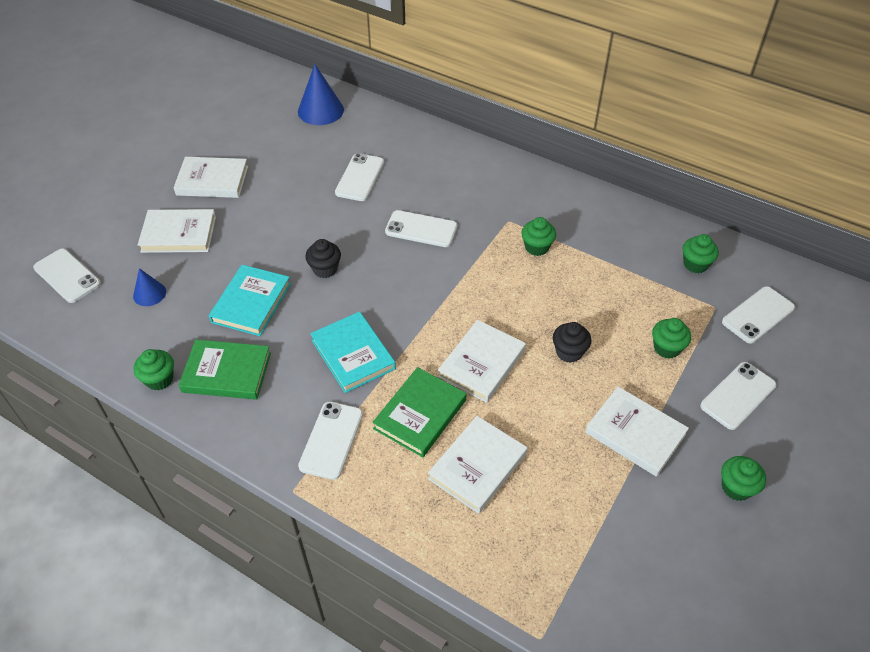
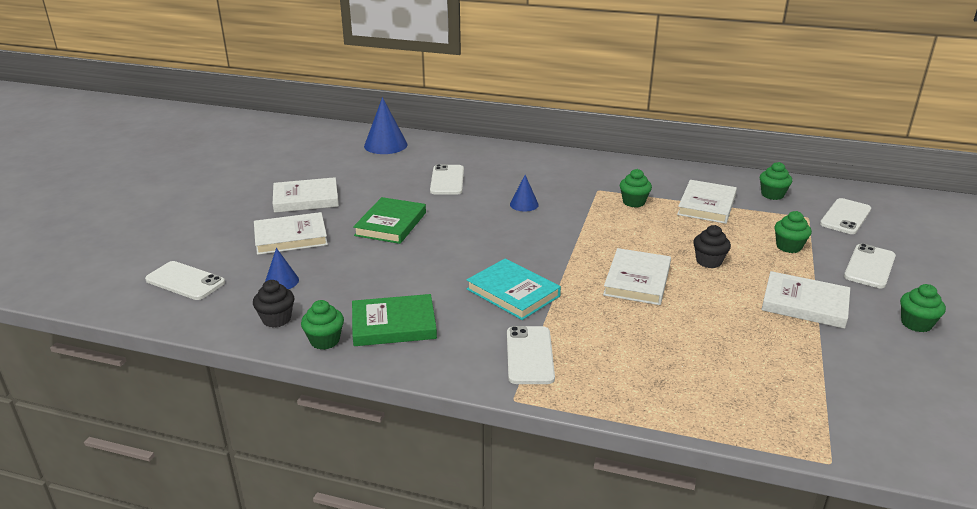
camera: 15 degrees left, 20 degrees down
turquoise book [209,265,291,336] -> none
black cupcake [305,239,341,278] -> black cupcake moved to [253,280,294,328]
green book [372,367,466,457] -> green book moved to [353,197,426,244]
white phone [385,210,457,247] -> blue cone [510,175,539,211]
white book [428,416,527,514] -> white book moved to [677,180,737,224]

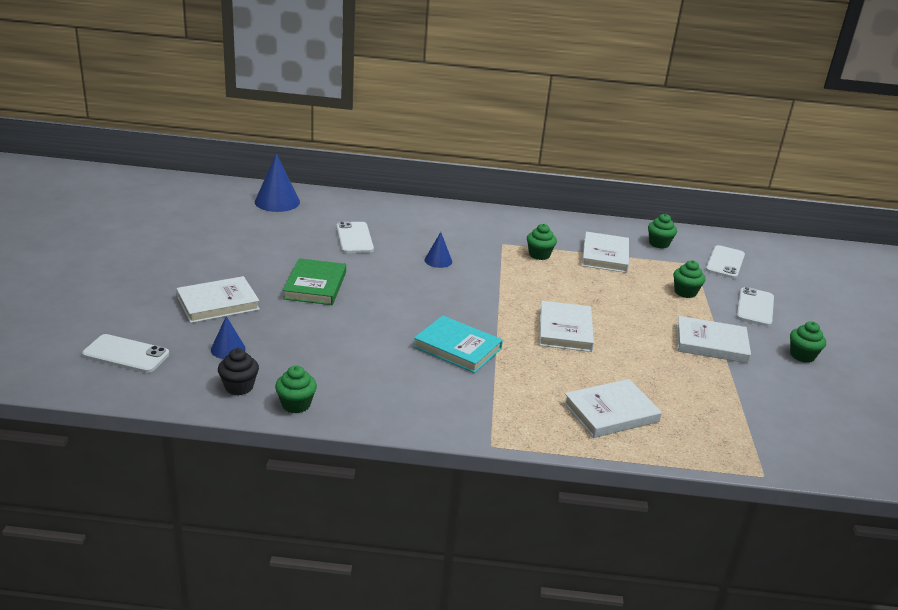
camera: 15 degrees left, 0 degrees up
white book [273,177,339,213] -> white book moved to [563,379,662,438]
green book [352,294,437,346] -> none
white phone [507,326,555,384] -> none
black cupcake [693,225,731,268] -> none

